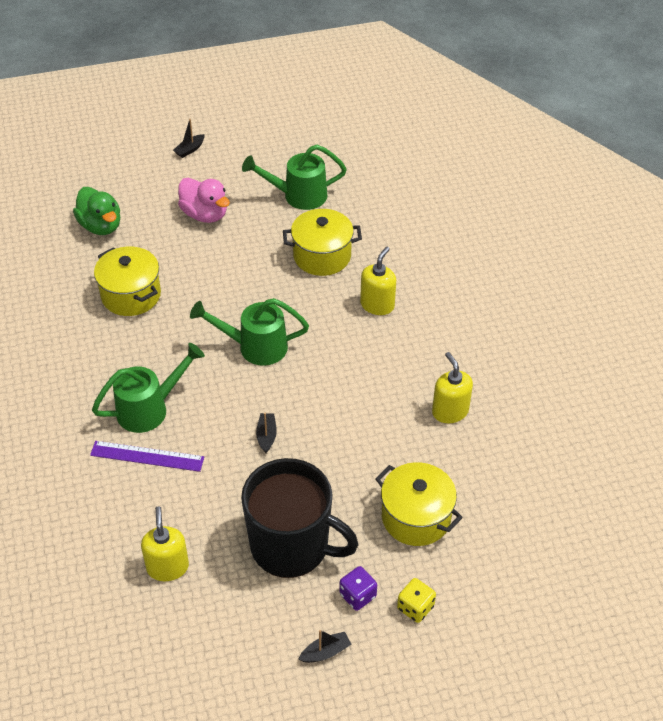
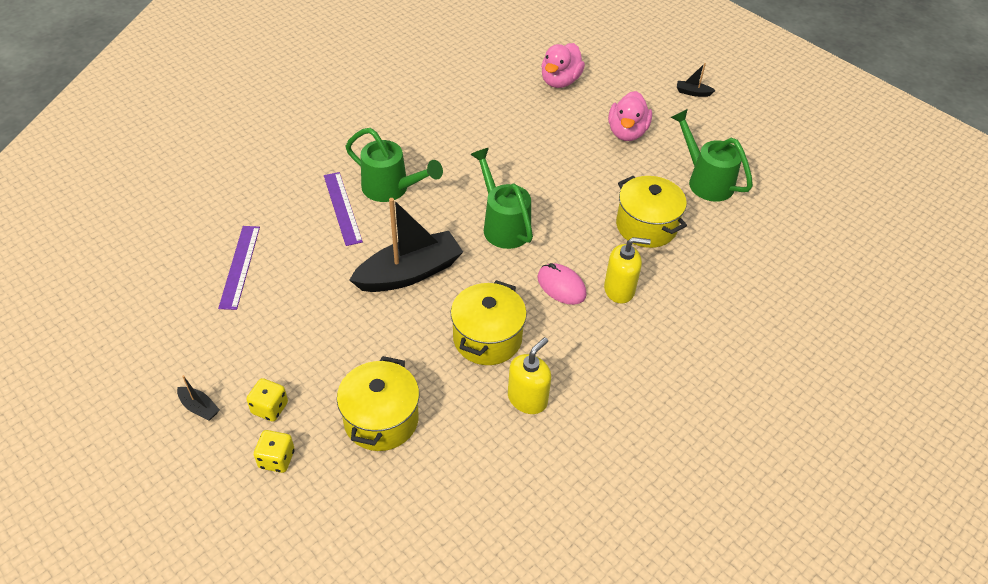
camera: 60 degrees right, 0 degrees up
green duck [73,187,120,235] -> pink duck [541,43,585,88]
yellow pot [94,246,161,316] -> yellow pot moved to [451,280,527,365]
yellow soap dispenser [141,506,189,581] -> purple ruler [218,226,260,310]
black mug [241,458,359,578] -> none
black boat [256,413,277,453] -> black boat [349,198,463,292], size x2.43
purple dice [339,566,377,611] -> yellow dice [246,378,288,422]
none -> pink mouse [537,263,587,305]

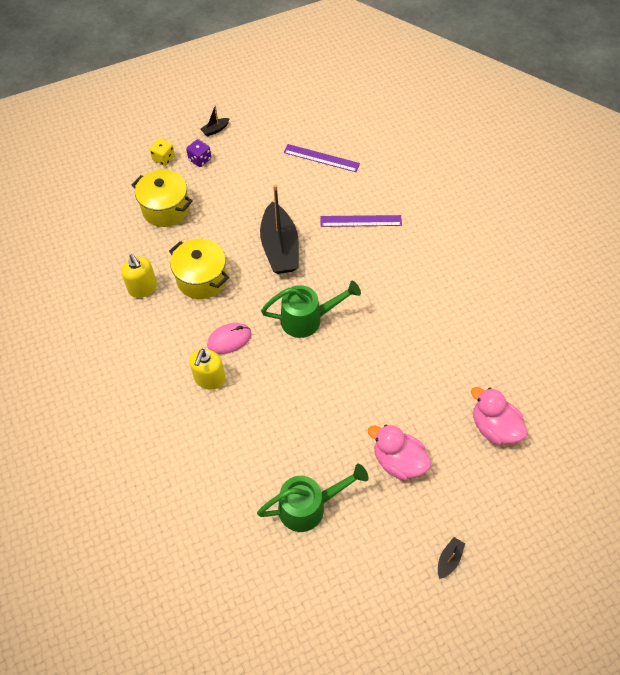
camera: 110 degrees right, 10 degrees up
yellow dice [246,378,288,422] -> purple dice [186,139,211,167]
green watering can [346,128,443,202] -> none
yellow pot [616,176,687,248] -> none

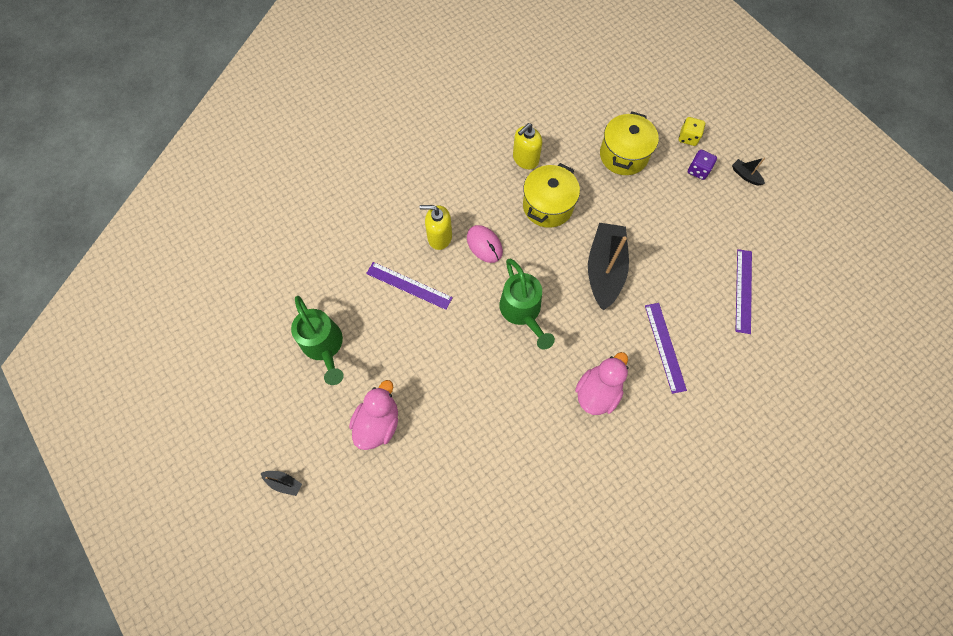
camera: 80 degrees right, 10 degrees up
black boat [260,184,299,274] -> black boat turned 120 degrees clockwise [588,223,629,310]
pink duck [471,387,528,445] -> pink duck moved to [575,352,629,415]
none -> purple ruler [366,262,453,310]

